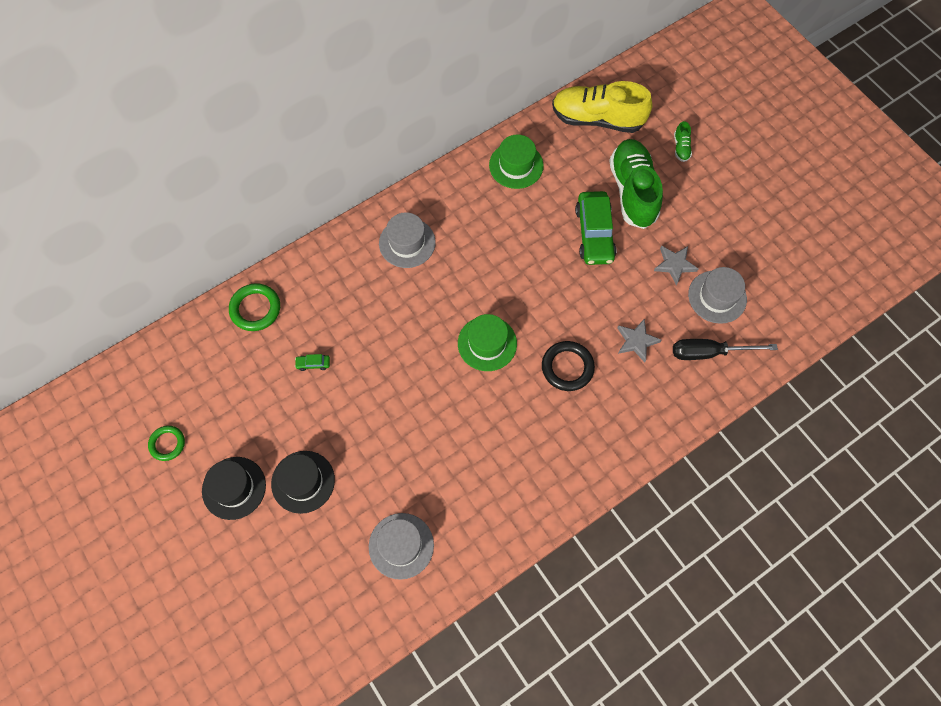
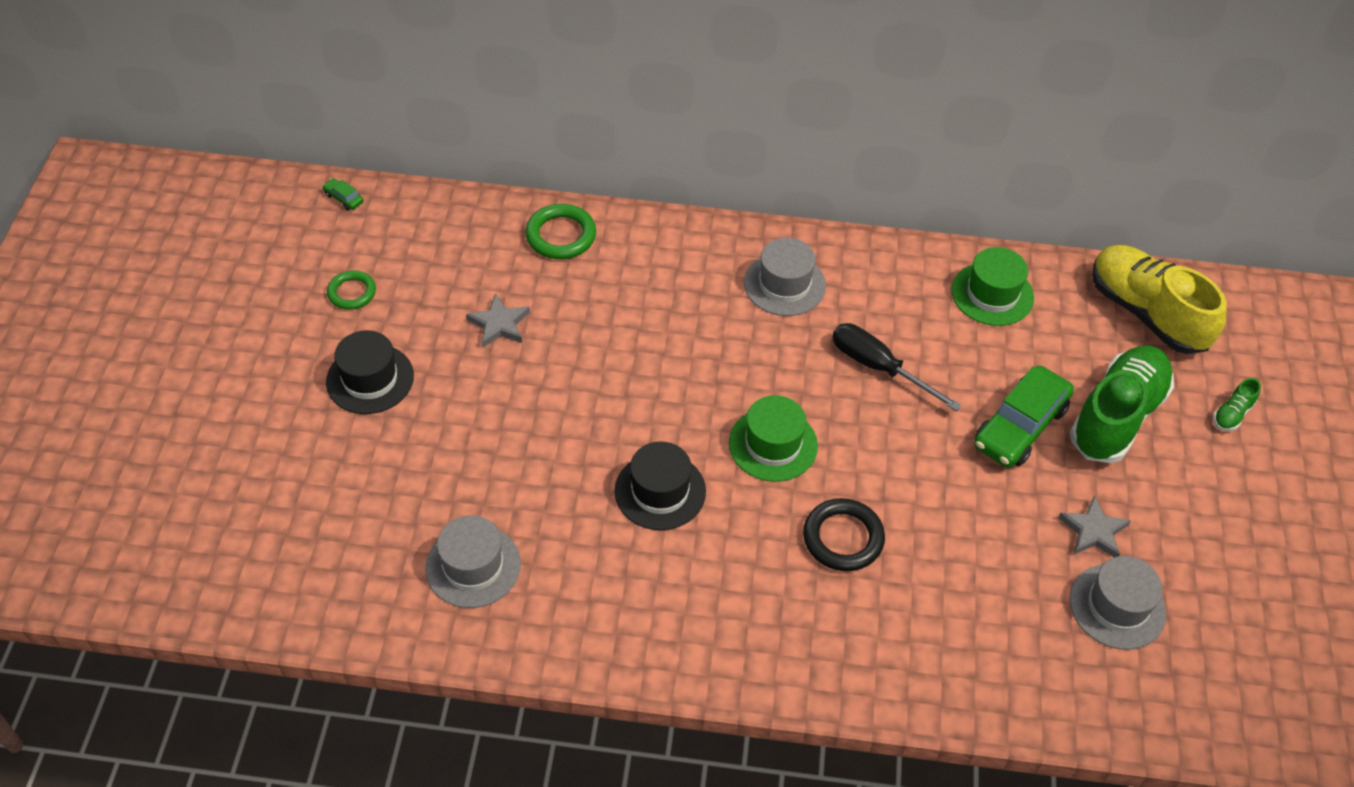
camera: 40 degrees right, 15 degrees down
black hat [271,451,335,514] -> black hat moved to [615,441,706,530]
green car [295,354,330,371] -> green car moved to [322,178,364,210]
grey star [617,318,661,362] -> grey star moved to [466,293,530,348]
black screwdriver [673,339,778,360] -> black screwdriver moved to [832,323,962,411]

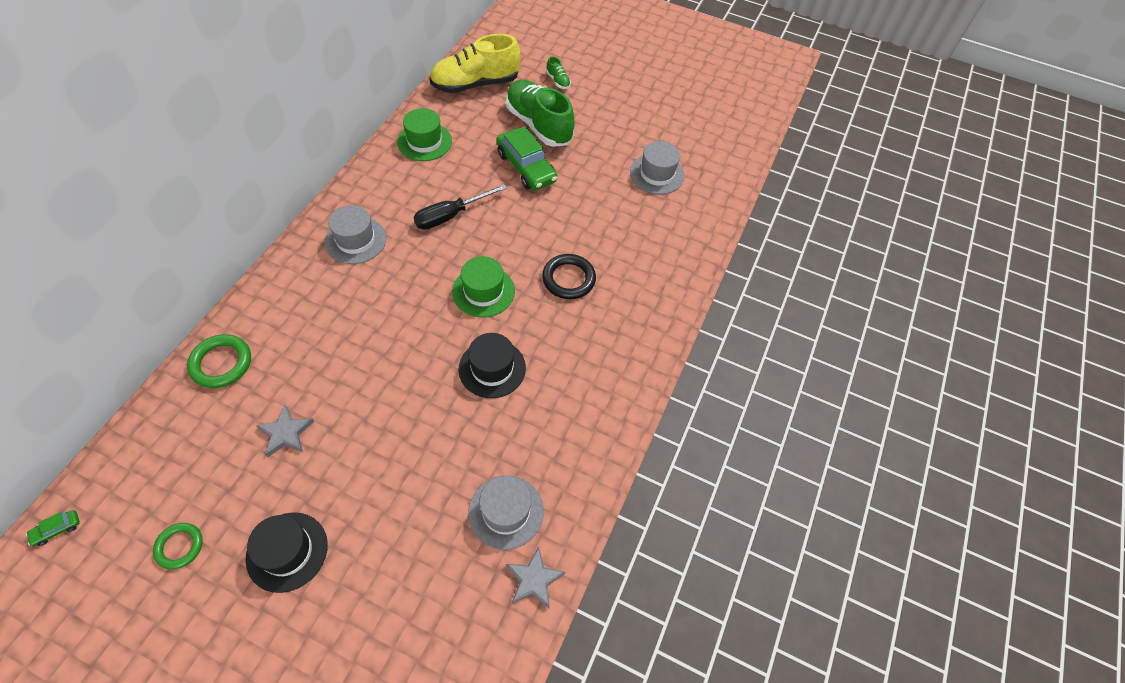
camera: 75 degrees left, 5 degrees up
grey star [1058,496,1131,557] -> grey star moved to [506,546,565,608]

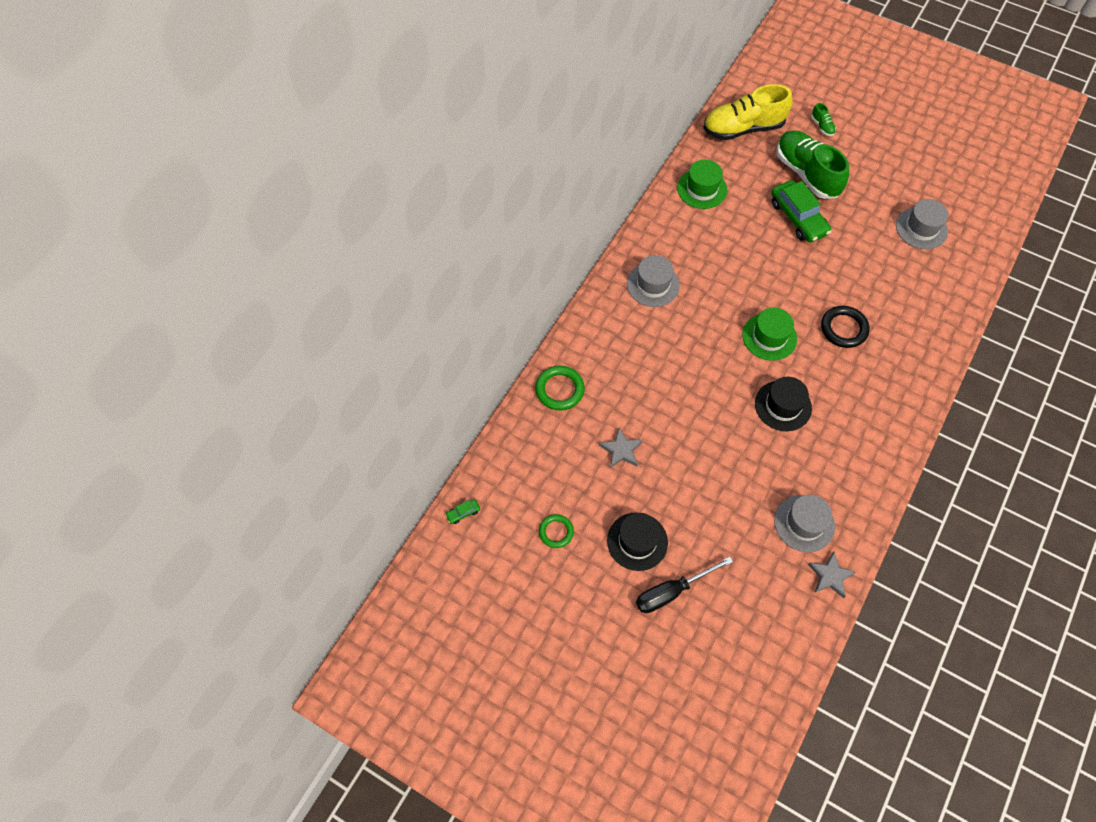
camera: 10 degrees right, 5 degrees up
black screwdriver [414,184,507,230] -> black screwdriver moved to [636,557,733,613]

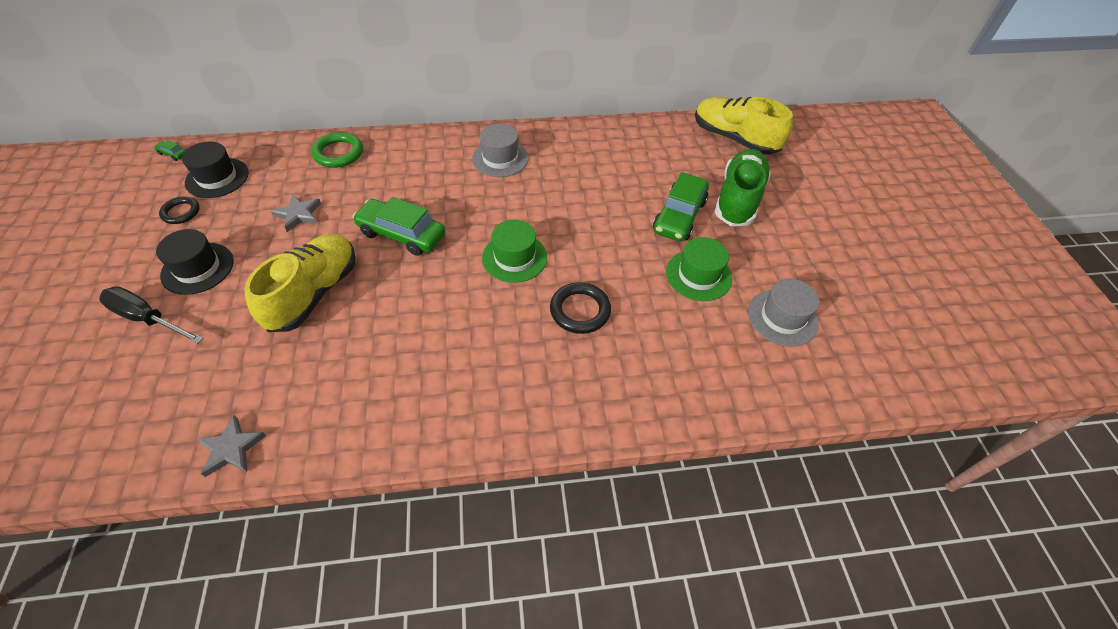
camera: 50 degrees right, 10 degrees down
green ring [539,514,574,548] -> black ring [159,197,199,224]
green hat [677,160,727,209] -> green hat moved to [666,237,732,301]
black hat [755,377,812,431] -> black hat moved to [182,142,249,198]
grey hat [774,495,835,552] -> none
green shoe [811,103,836,136] -> none
none -> yellow shoe [244,234,356,332]
none -> green car [353,197,445,256]

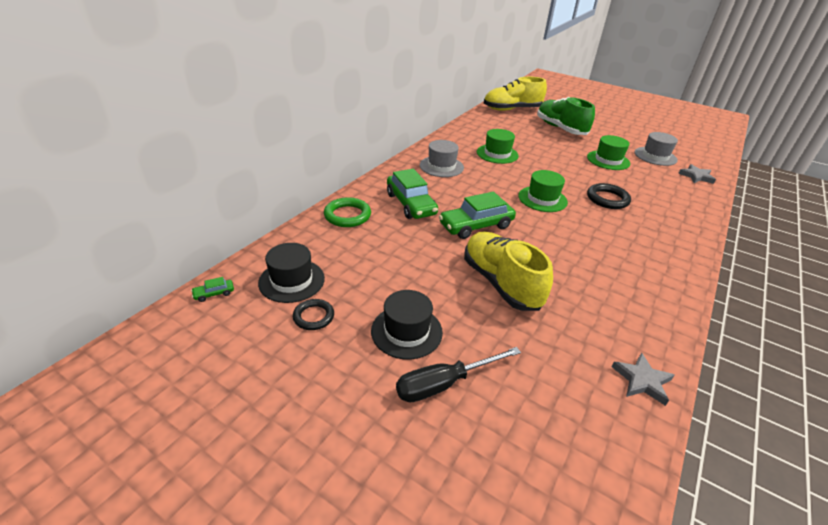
camera: 50 degrees left, 15 degrees down
grey star [271,194,321,232] -> grey star moved to [678,164,716,184]
green car [653,172,709,242] -> green car moved to [387,169,438,219]
none -> green hat [477,129,519,164]

